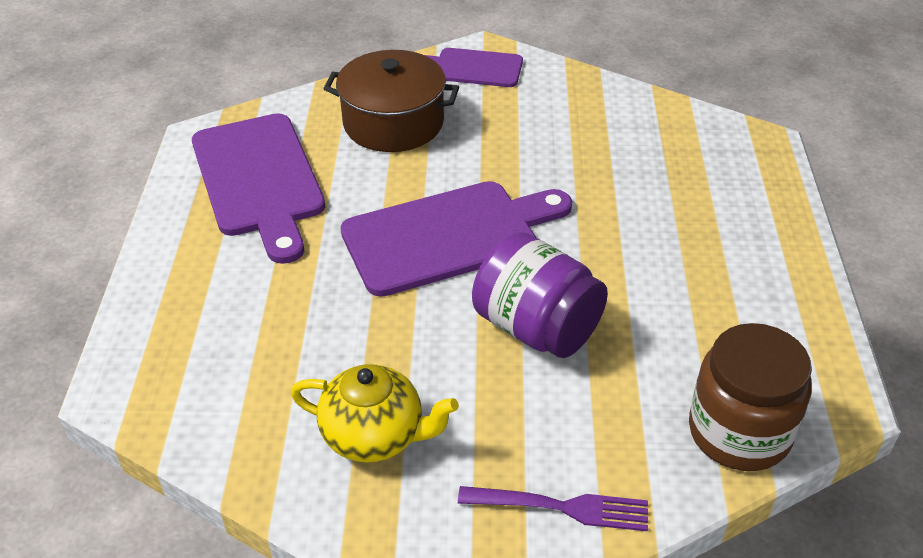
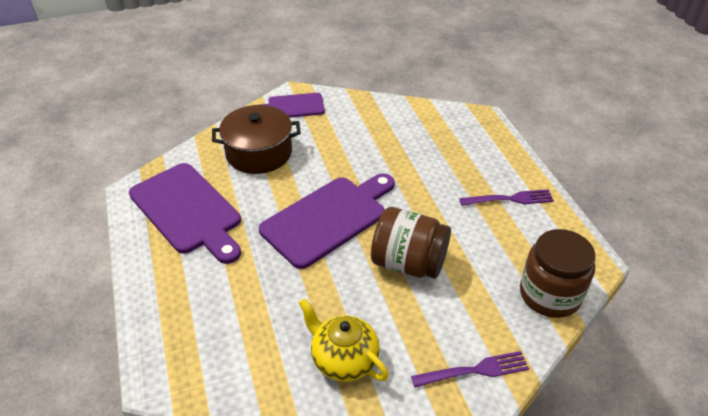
camera: 20 degrees left, 0 degrees up
yellow teapot [291,364,459,463] -> yellow teapot turned 135 degrees counterclockwise [299,298,389,382]
purple jar [472,232,608,358] -> brown jar [371,207,451,279]
none -> purple fork [459,189,554,206]

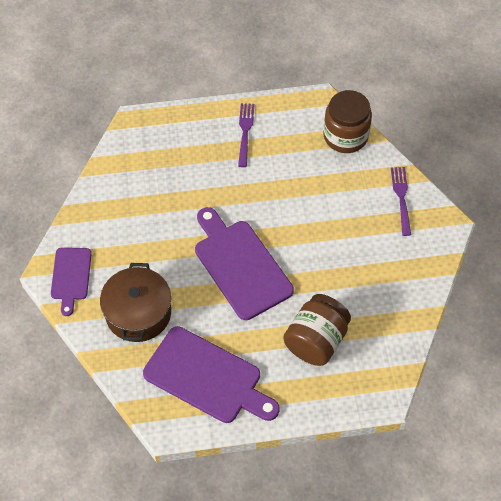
camera: 80 degrees left, 15 degrees up
purple cutting board [129,163,241,264] -> purple cutting board turned 60 degrees clockwise [143,326,280,423]
yellow teapot [299,298,389,382] -> none
brown jar [371,207,451,279] -> brown jar moved to [283,294,351,366]

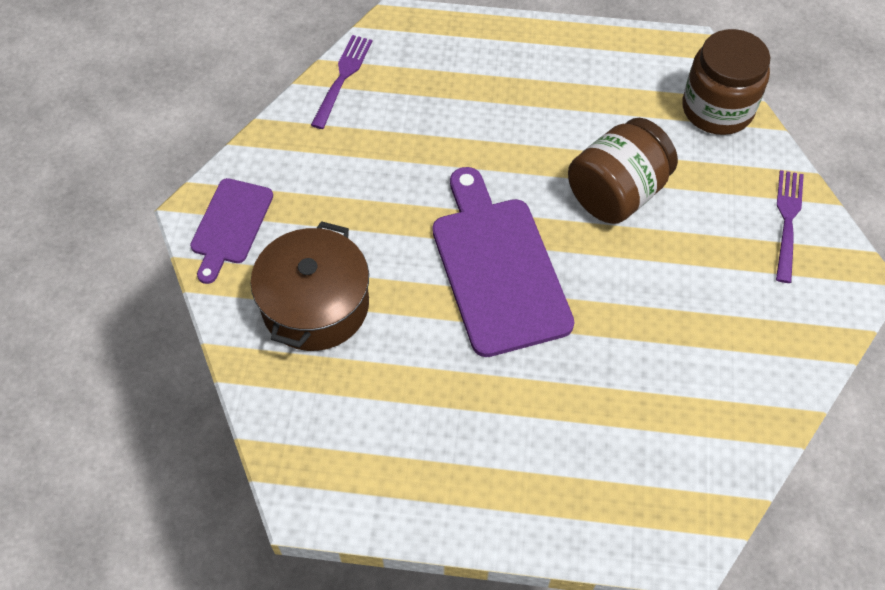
camera: 15 degrees right, 0 degrees up
purple cutting board [143,326,280,423] -> none
purple fork [238,103,254,167] -> purple fork moved to [311,35,373,129]
brown jar [283,294,351,366] -> brown jar moved to [568,118,678,224]

